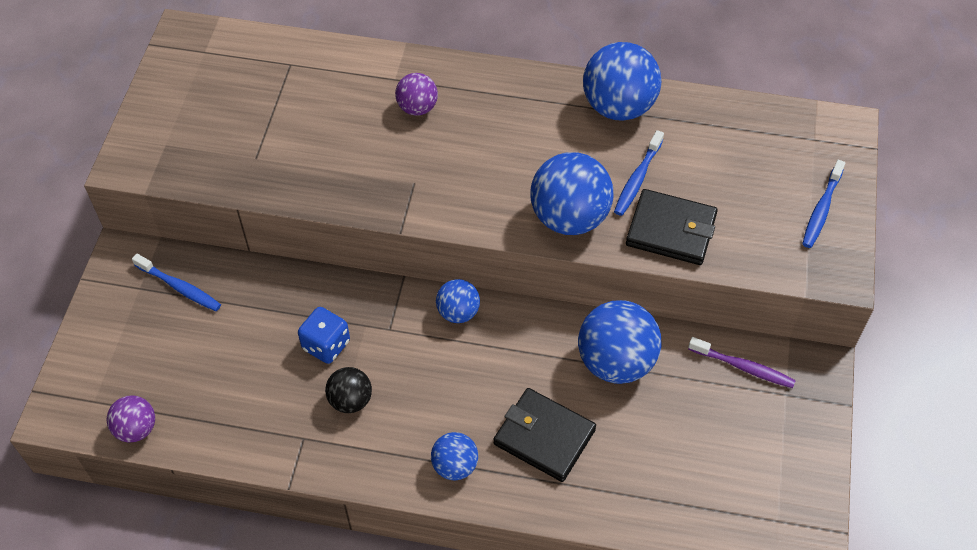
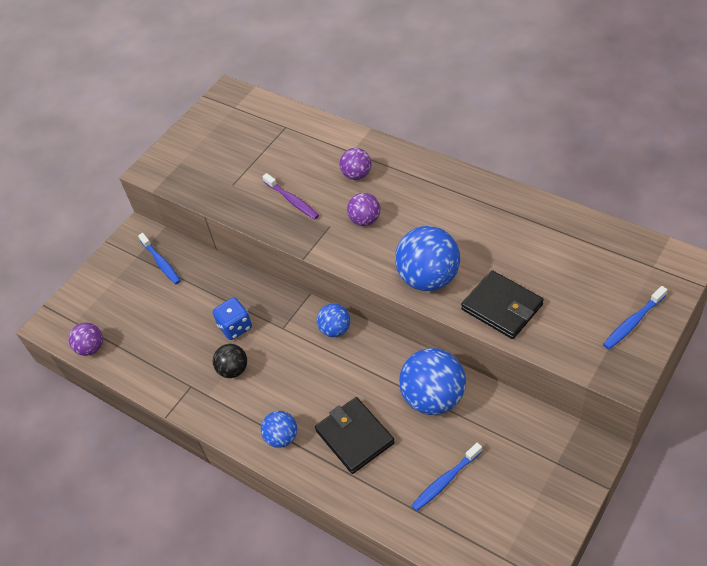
camera: 30 degrees right, 5 degrees down
blue ball [583,42,661,121] -> none
blue toothbrush [614,130,664,216] -> blue toothbrush moved to [411,443,482,511]
purple toothbrush [688,337,796,388] -> purple toothbrush moved to [262,173,319,220]
none -> purple ball [347,193,381,226]

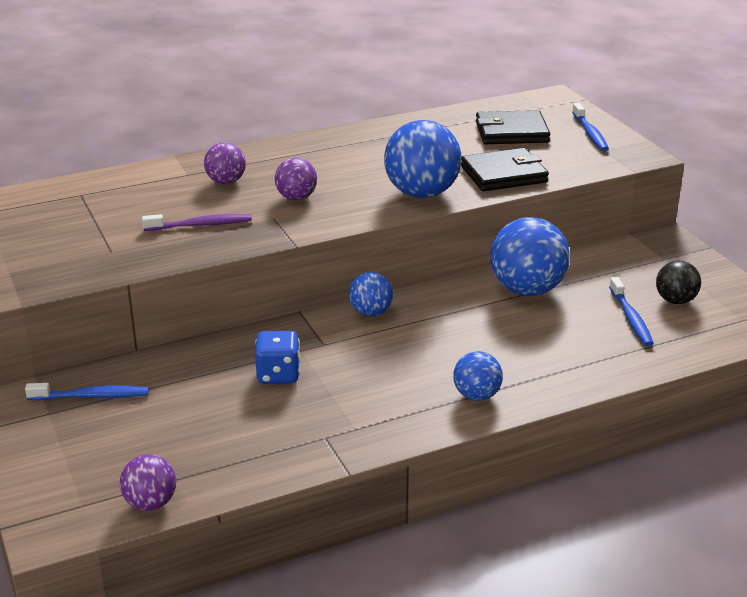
camera: 65 degrees left, 20 degrees down
black ball [213,344,247,378] -> black ball moved to [656,261,701,304]
black wallet [315,397,395,474] -> black wallet moved to [476,110,550,144]

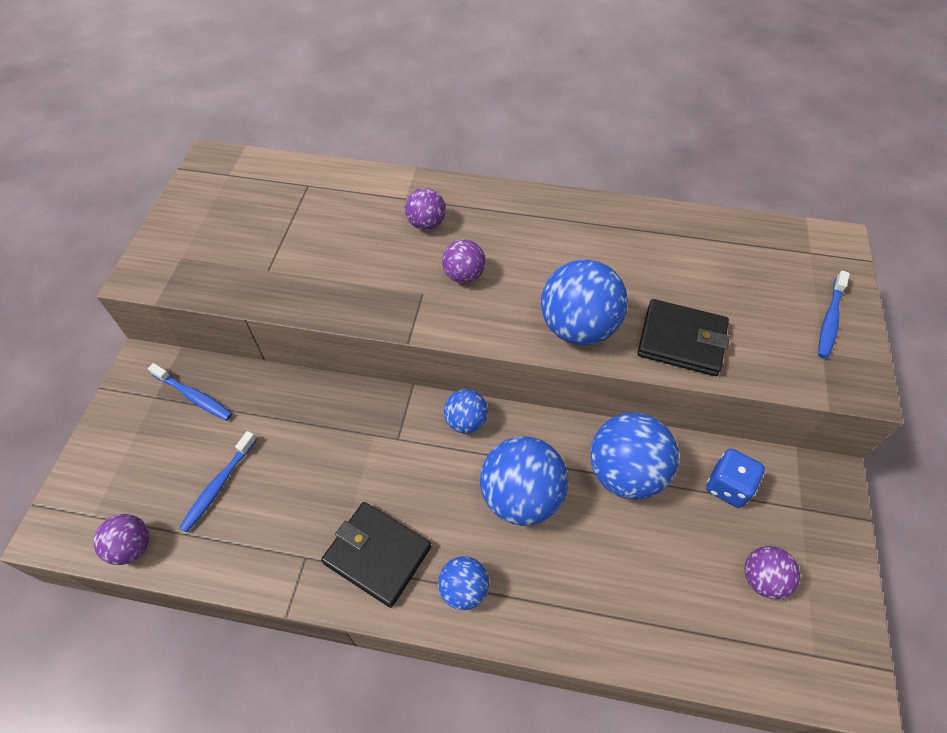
camera: 35 degrees right, 25 degrees up
purple toothbrush [142,214,252,231] -> none
blue dice [255,331,300,384] -> blue dice moved to [706,449,765,508]
black wallet [476,110,550,144] -> black wallet moved to [321,502,431,608]
blue toothbrush [609,277,654,346] -> blue toothbrush moved to [179,431,257,532]
black ball [656,261,701,304] -> purple ball [744,546,800,599]
none -> blue ball [480,436,569,526]

